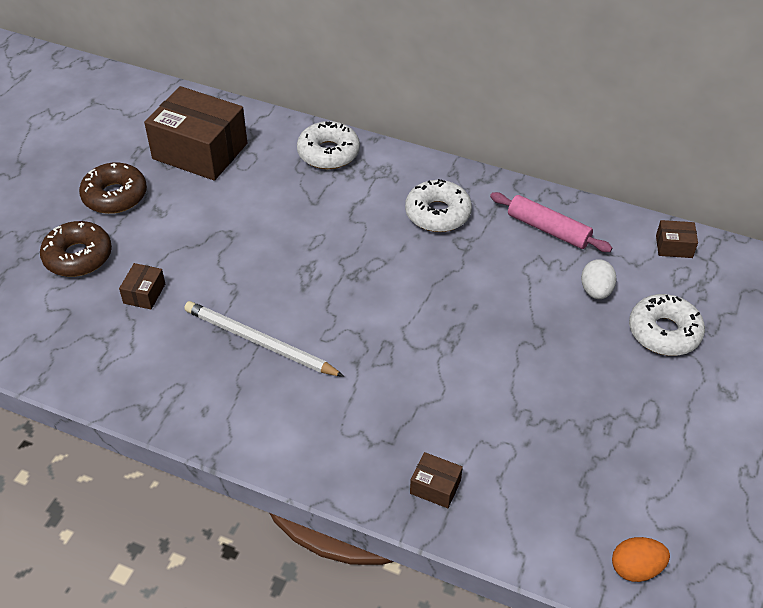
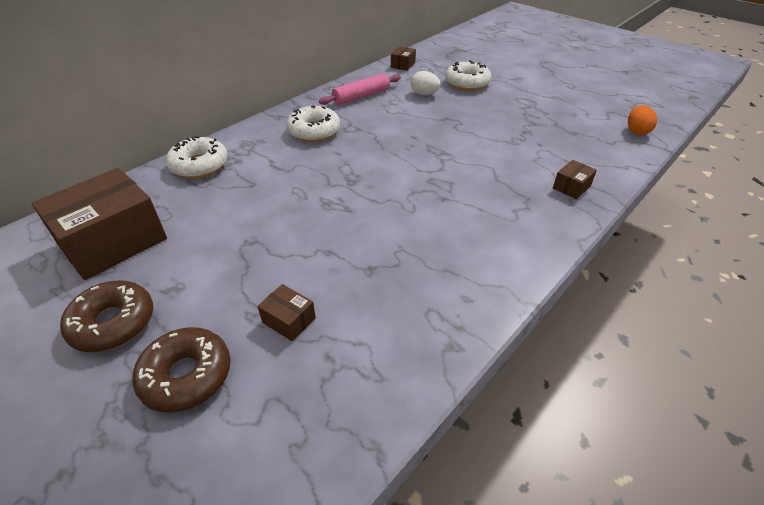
camera: 70 degrees left, 5 degrees down
white pencil [184,301,344,377] -> none

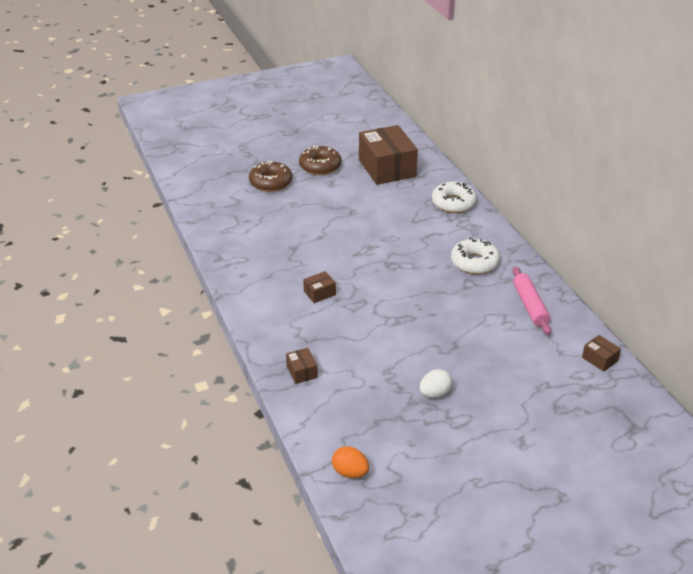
camera: 115 degrees right, 5 degrees down
brown box [258,284,316,341] -> brown box moved to [303,271,336,303]
white egg [411,71,441,95] -> white egg moved to [420,369,452,398]
white donut [445,60,491,91] -> none

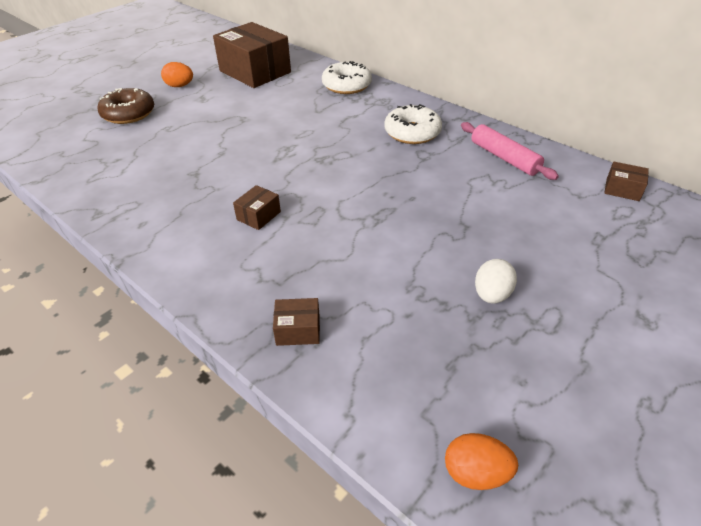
camera: 25 degrees left, 5 degrees up
brown box [286,348,318,384] -> brown box turned 45 degrees counterclockwise [273,298,320,346]
brown donut [299,146,341,175] -> orange egg [161,62,193,87]

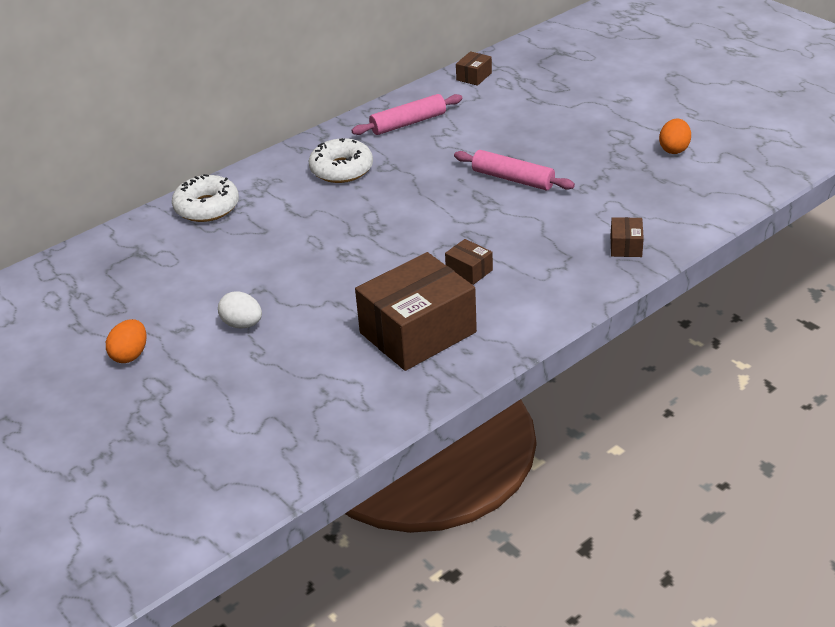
camera: 80 degrees left, 5 degrees down
brown donut [97,88,154,124] -> none
brown box [213,22,291,88] -> brown box moved to [355,252,477,371]
orange egg [445,433,518,490] -> orange egg moved to [659,118,691,154]
white egg [475,259,517,304] -> white egg moved to [218,291,262,329]
none -> pink rolling pin [454,150,575,191]

